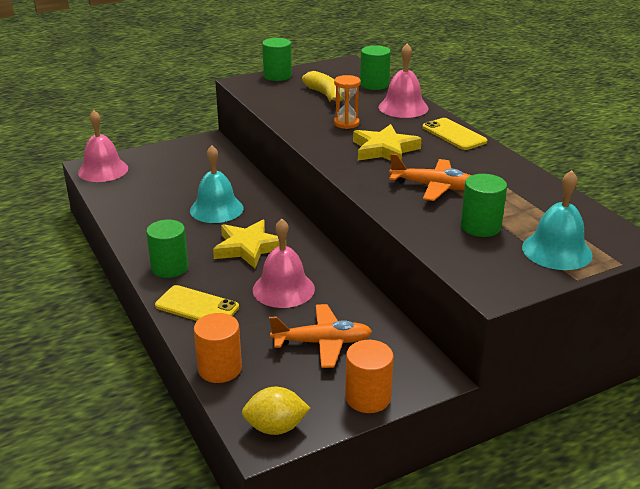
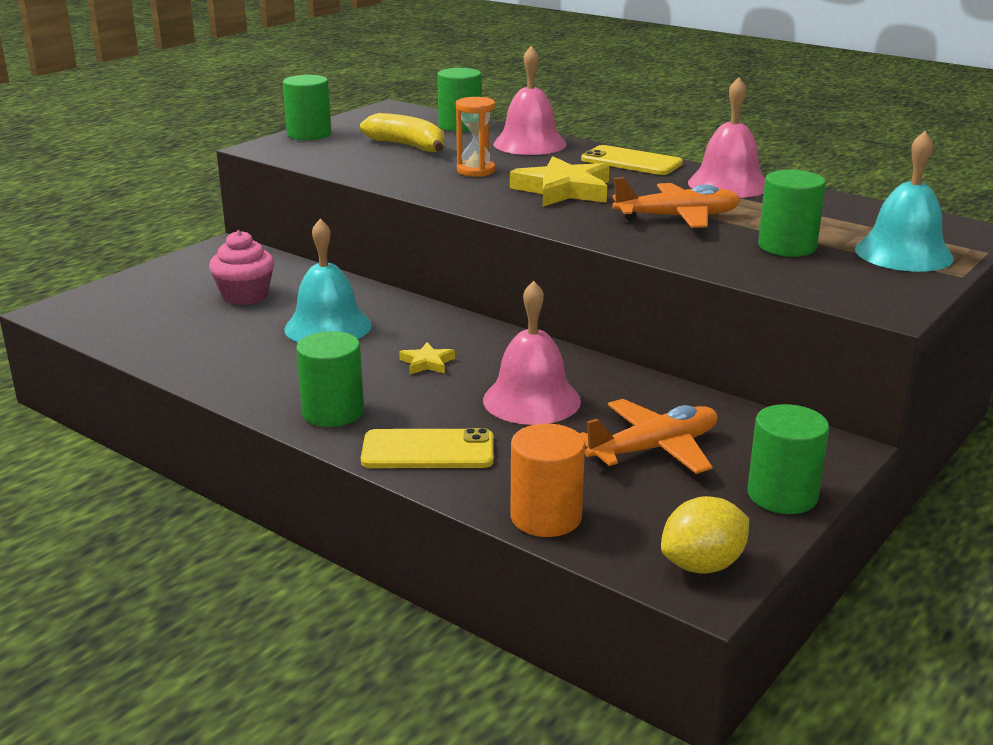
camera: 25 degrees left, 5 degrees down
pink bell [78,110,128,182] -> pink bell moved to [688,77,765,198]
yellow star [213,220,286,268] -> yellow star [399,342,455,374], size x0.48
orange cylinder [345,340,394,413] -> green cylinder [748,404,829,514]
none -> pink cupcake [209,230,274,305]

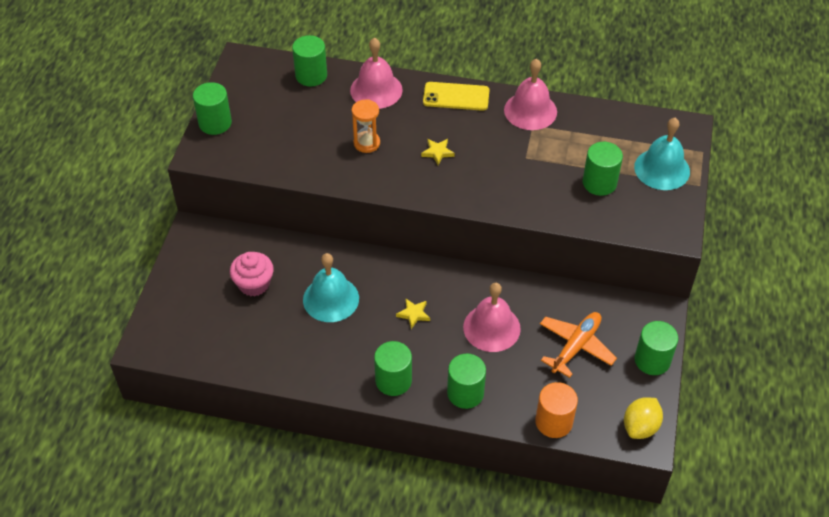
camera: 25 degrees left, 25 degrees up
yellow banana [360,113,444,152] -> none
yellow phone [361,428,494,468] -> green cylinder [447,353,486,409]
yellow star [510,156,609,207] -> yellow star [421,139,455,165], size x0.48
orange plane [612,177,741,228] -> none

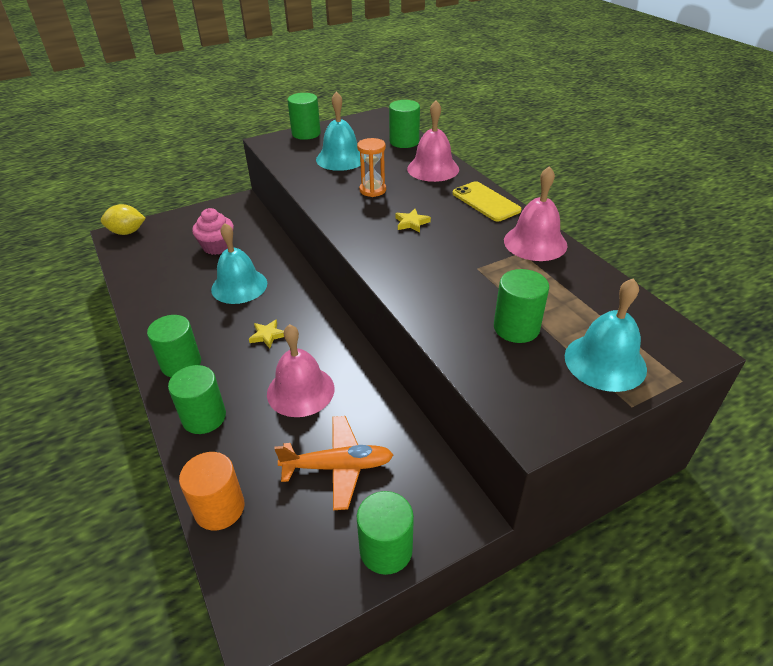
camera: 50 degrees right, 10 degrees down
yellow lemon [624,397,663,439] -> yellow lemon moved to [101,204,145,235]
none -> turquoise bell [316,92,365,171]

